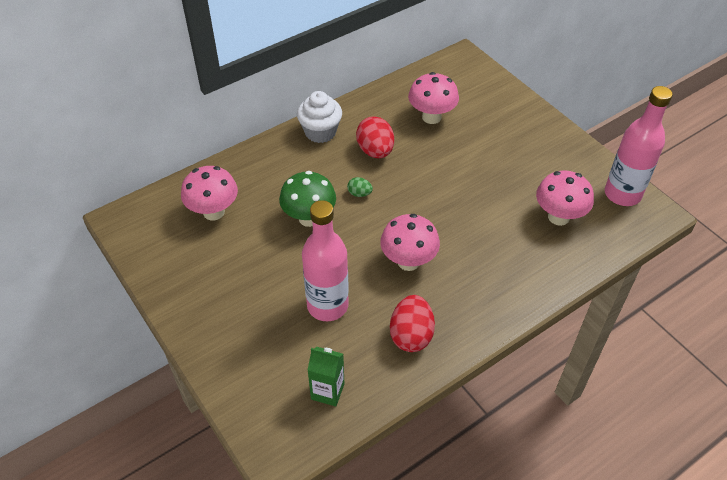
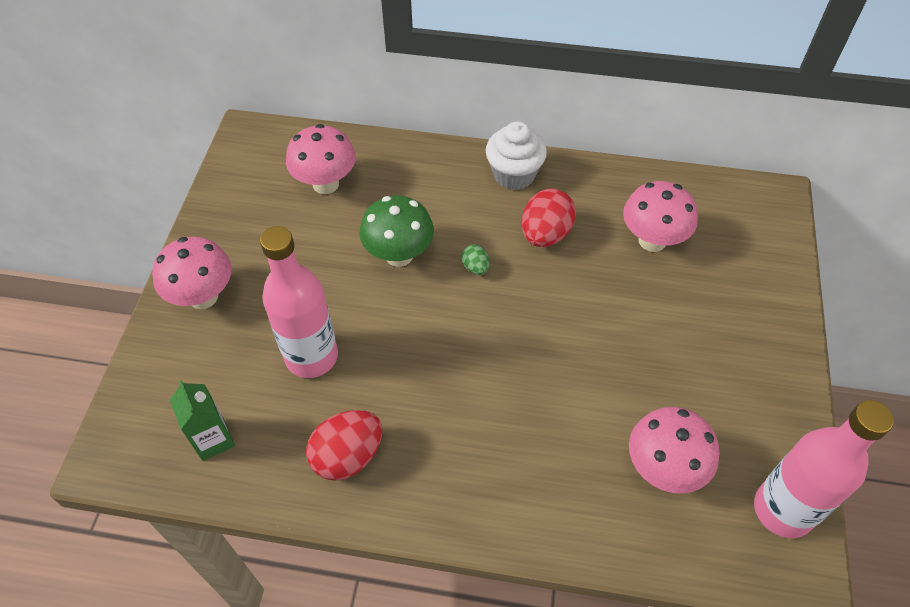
camera: 45 degrees right, 5 degrees up
pink mushroom [380,214,440,271] -> pink mushroom moved to [152,237,232,309]

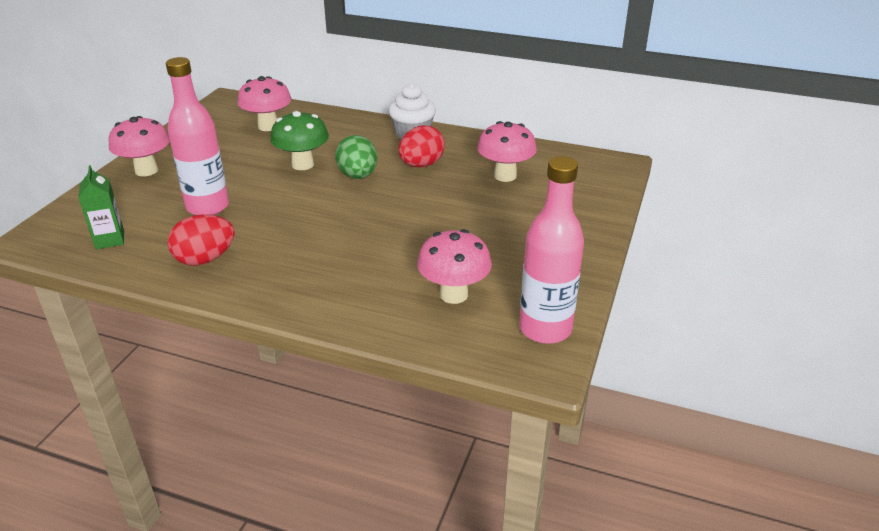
camera: 10 degrees right, 20 degrees down
green egg [462,244,490,275] -> green egg [335,135,377,179], size x1.98

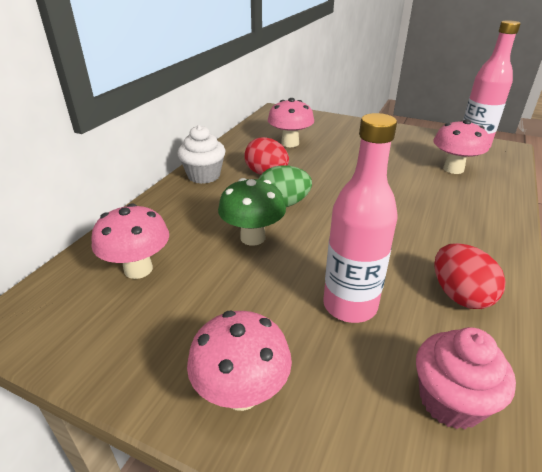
camera: 85 degrees left, 0 degrees up
green carton [78,165,124,249] -> pink cupcake [416,327,516,429]

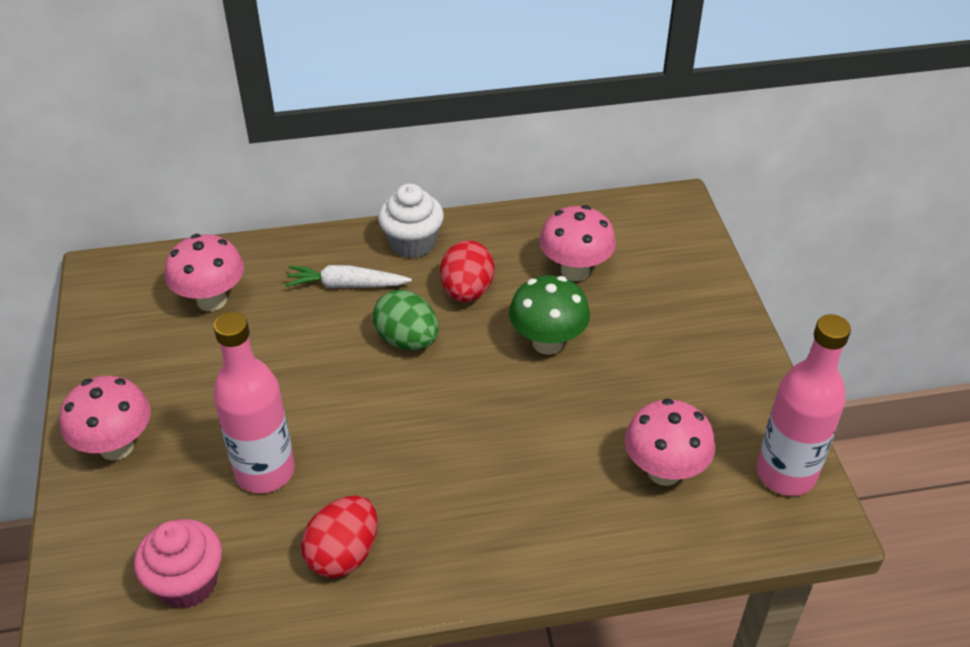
camera: 55 degrees right, 10 degrees up
green mushroom [218,178,286,246] -> green mushroom moved to [509,275,590,355]
none -> white carrot [285,265,412,288]

